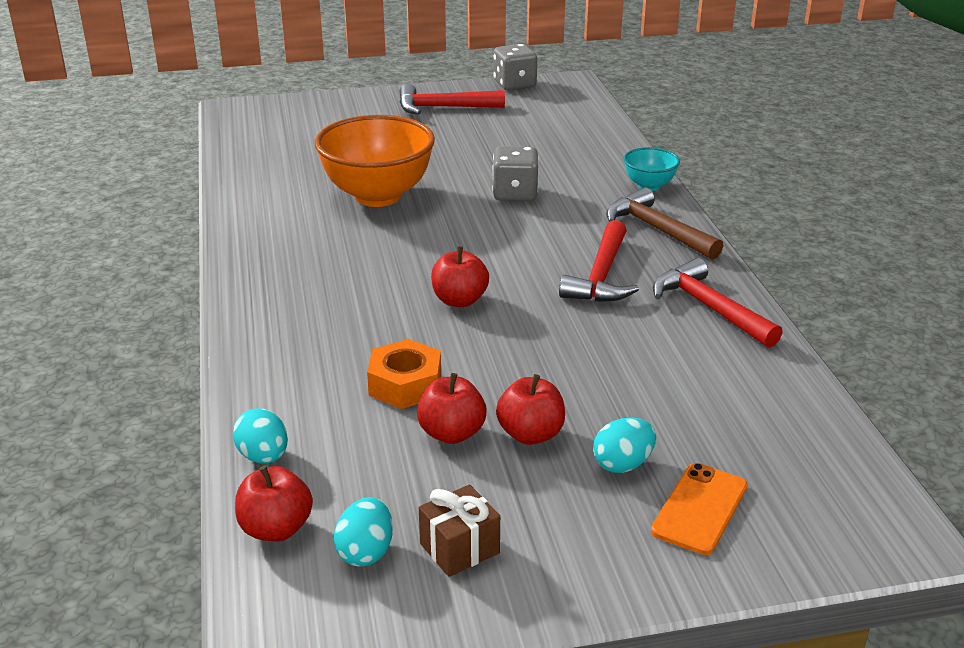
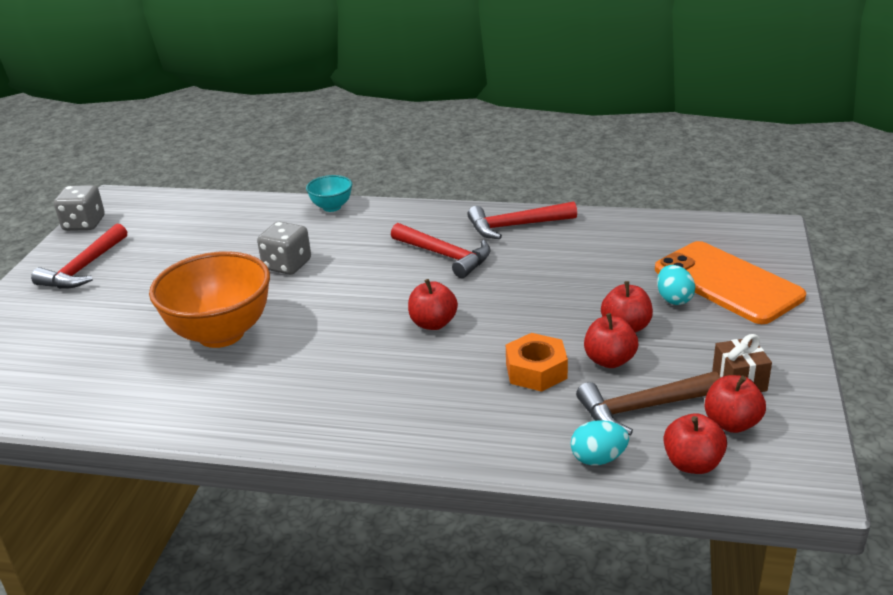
camera: 65 degrees left, 0 degrees up
turquoise egg [334,497,393,567] -> red apple [705,375,766,433]
brown hammer [606,187,723,260] -> brown hammer moved to [576,372,721,435]
orange phone [651,463,748,555] -> orange phone [655,241,806,324], size x1.81

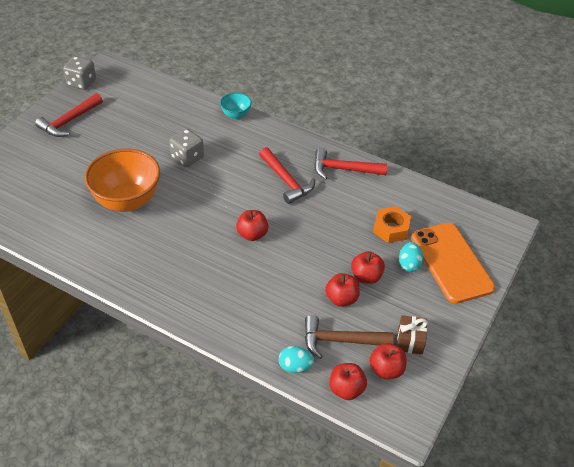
camera: 15 degrees right, 15 degrees up
orange nut [506,333,568,392] -> orange nut moved to [373,206,411,243]

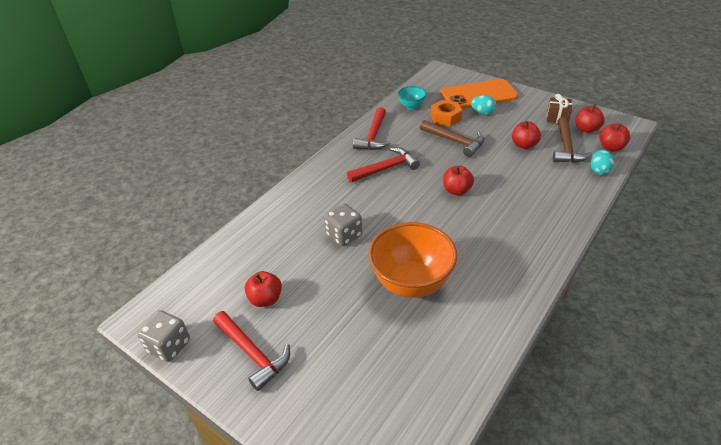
camera: 80 degrees left, 5 degrees down
turquoise bowl [220,92,252,120] -> turquoise bowl moved to [398,86,426,110]
red apple [351,251,385,284] -> red apple moved to [245,271,282,307]
none -> brown hammer [420,120,484,157]

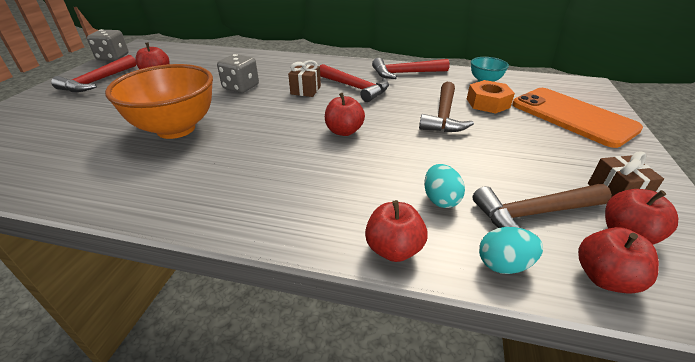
camera: 65 degrees right, 5 degrees down
turquoise egg [471,95,496,114] -> turquoise egg moved to [424,164,465,208]
red apple [512,121,541,149] -> red apple moved to [365,200,427,262]
none -> brown gift [288,60,321,97]

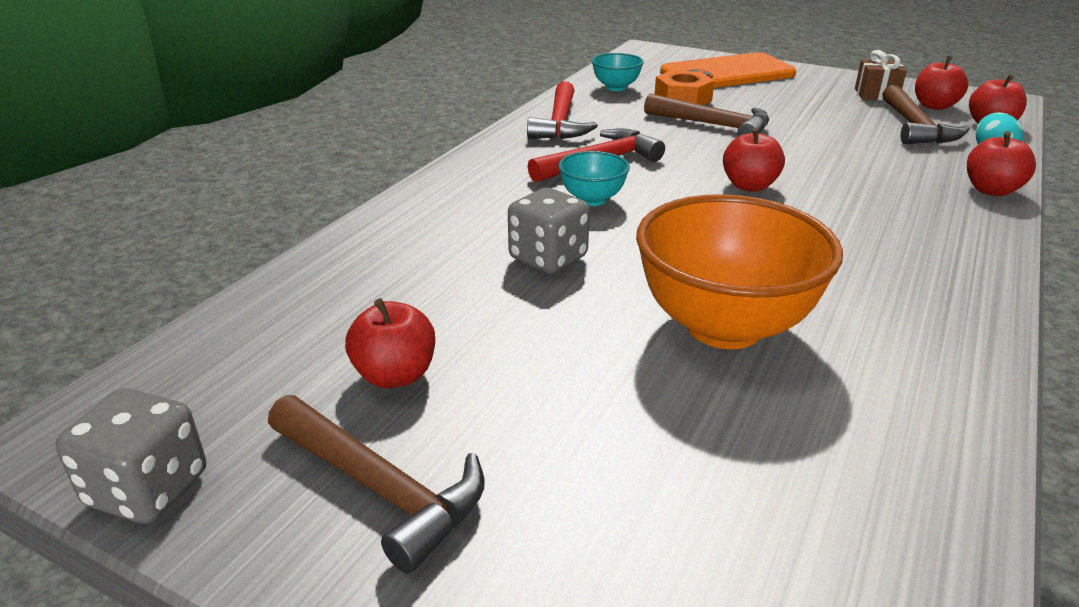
camera: 75 degrees left, 5 degrees down
red hammer [51,55,137,92] -> brown hammer [268,395,485,574]
brown gift [288,60,321,97] -> turquoise bowl [558,151,630,206]
turquoise egg [424,164,465,208] -> none

